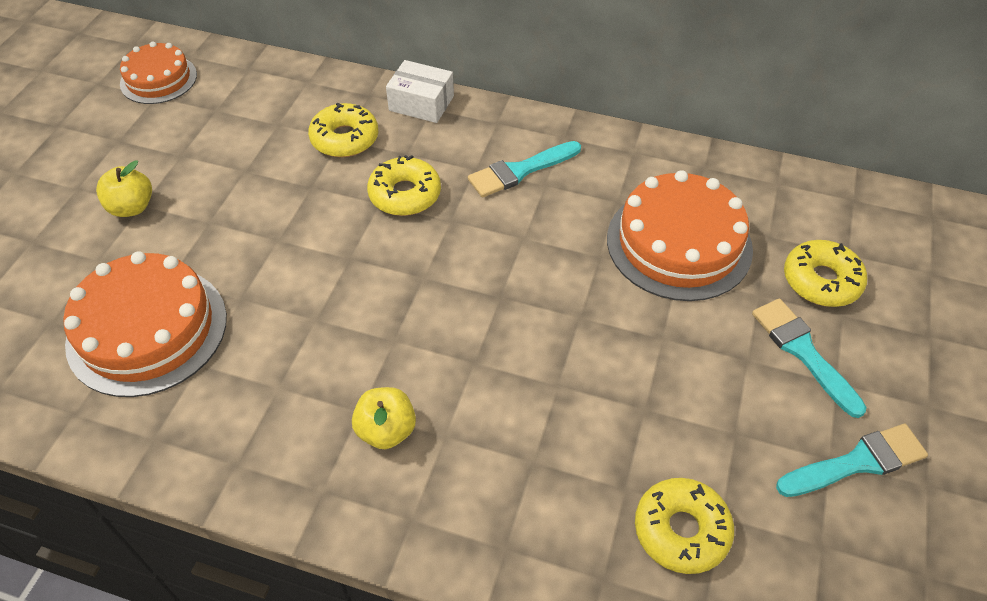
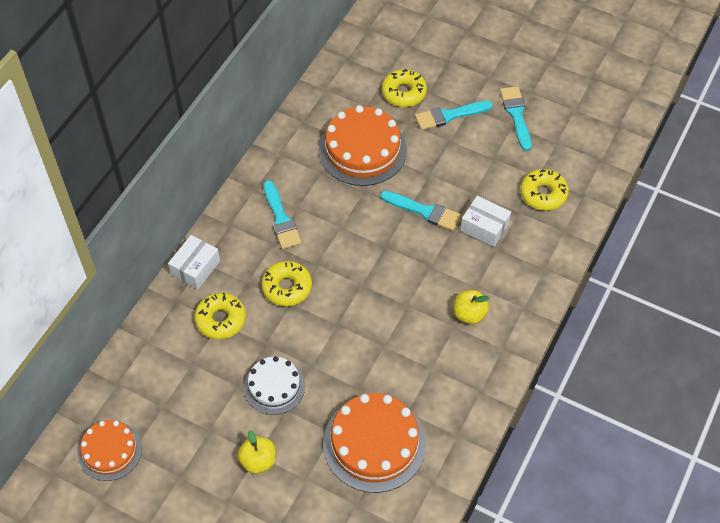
camera: 80 degrees left, 5 degrees up
none -> white cake [244,356,305,415]
none -> turquoise brush [380,191,461,231]
none -> white box [460,195,511,247]

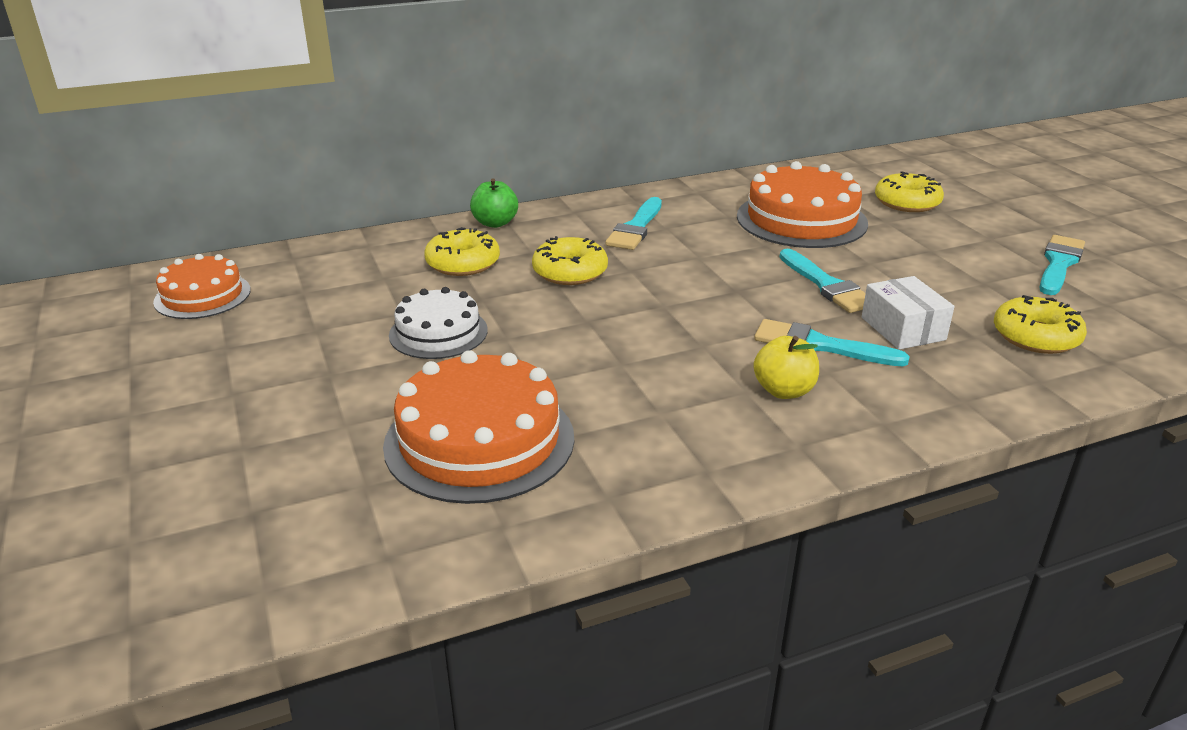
camera: 40 degrees right, 25 degrees down
white box [168,235,220,290] -> green apple [470,178,518,228]
yellow apple [237,430,276,474] -> none
turquoise brush [415,101,493,130] -> turquoise brush moved to [754,319,910,366]

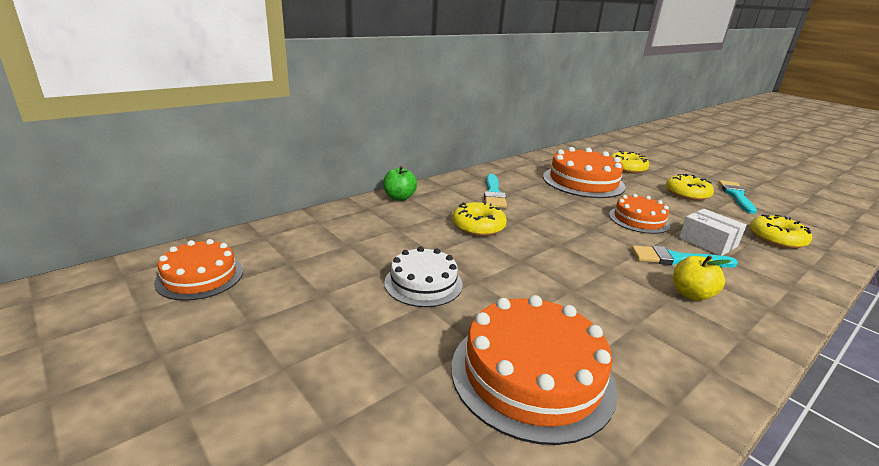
camera: 20 degrees left, 5 degrees down
yellow donut [424,227,500,276] -> yellow donut moved to [666,174,714,201]
turquoise brush [780,249,866,313] -> orange cake [609,194,670,234]

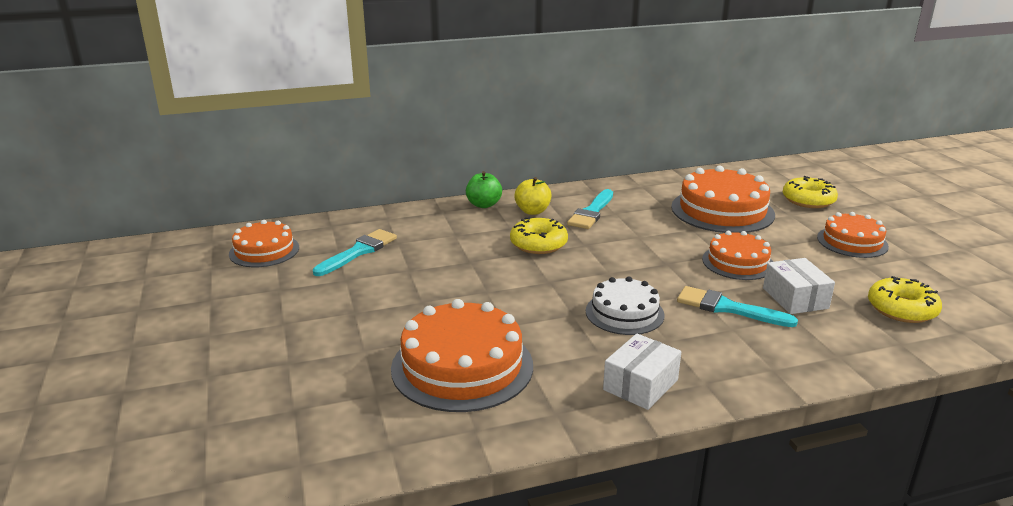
camera: 25 degrees right, 0 degrees up
white cake [384,247,463,307] -> white cake moved to [586,277,665,335]
yellow donut [666,174,714,201] -> orange cake [817,212,889,258]
yellow apple [673,255,731,301] -> yellow apple moved to [514,177,552,215]
turquoise brush [718,180,757,214] -> turquoise brush moved to [313,229,397,276]
none -> white box [603,334,681,410]

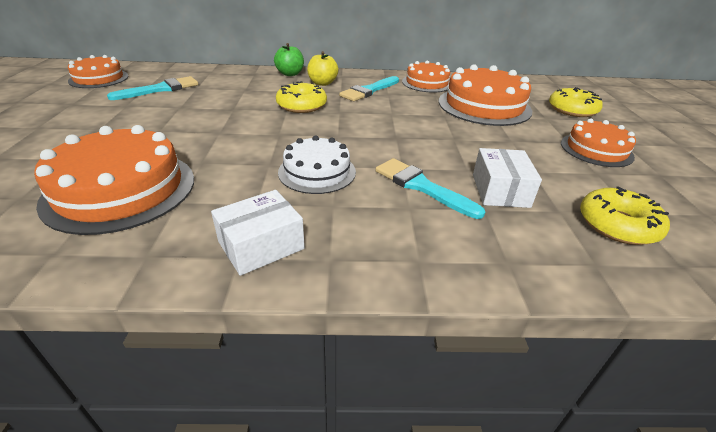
camera: 15 degrees right, 10 degrees up
orange cake [702,231,773,280] -> orange cake moved to [402,60,450,92]

